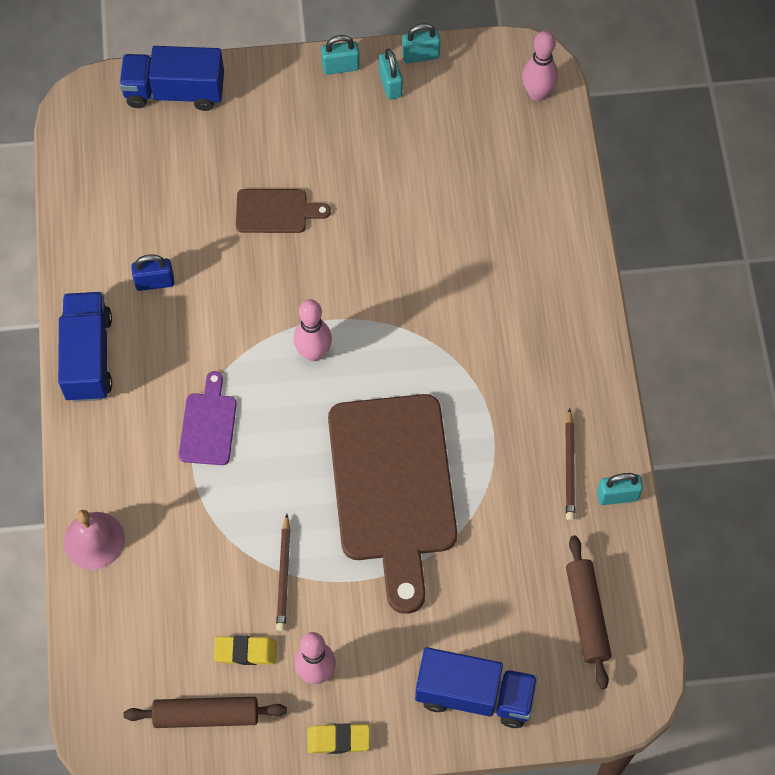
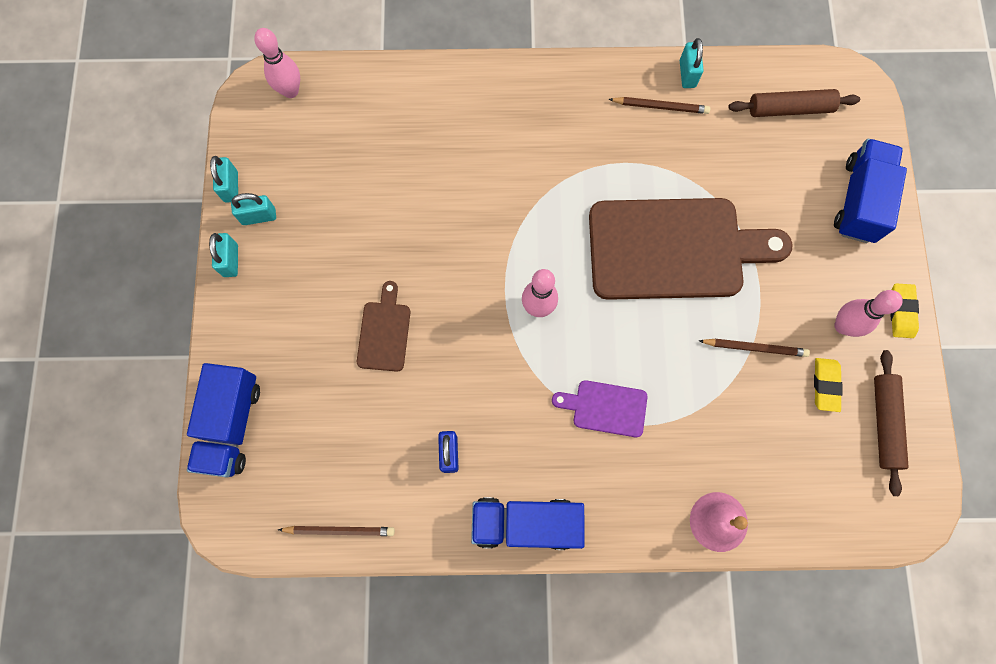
camera: 85 degrees left, 10 degrees up
none -> brown pencil [278,526,395,536]

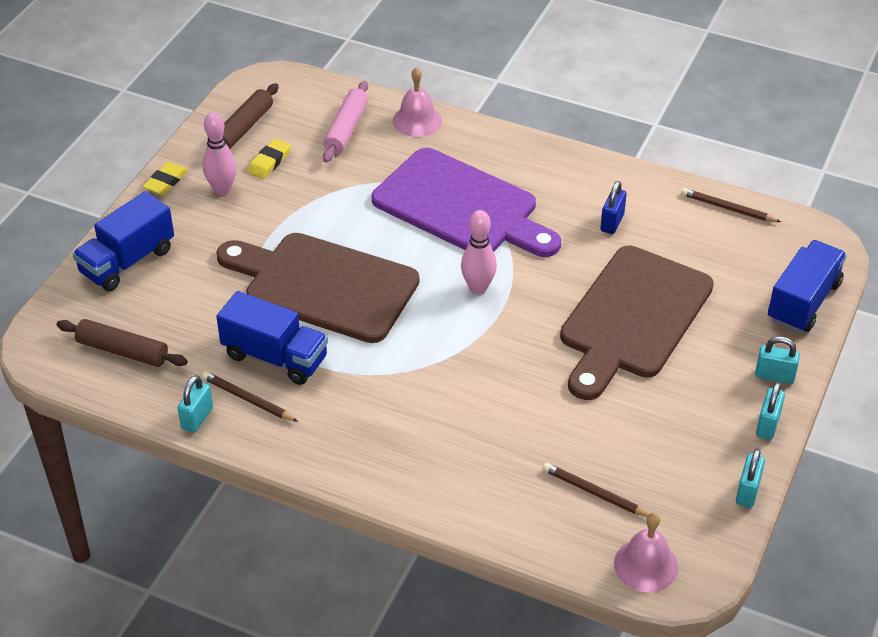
camera: 155 degrees left, 30 degrees down
turquoise padlock [231,193,276,225] -> turquoise padlock moved to [755,336,800,384]
pink bowling pin [254,28,300,98] -> pink bell [614,513,678,592]
brown cutting board [357,281,411,372] -> brown cutting board [560,246,714,400], size x2.24
blue truck [471,497,585,550] -> blue truck moved to [216,291,328,385]
purple cutting board [552,380,647,437] -> purple cutting board [372,148,561,257], size x2.24
brown pencil [699,339,810,357] -> brown pencil moved to [543,463,649,517]
none -> pink rolling pin [323,81,368,163]

